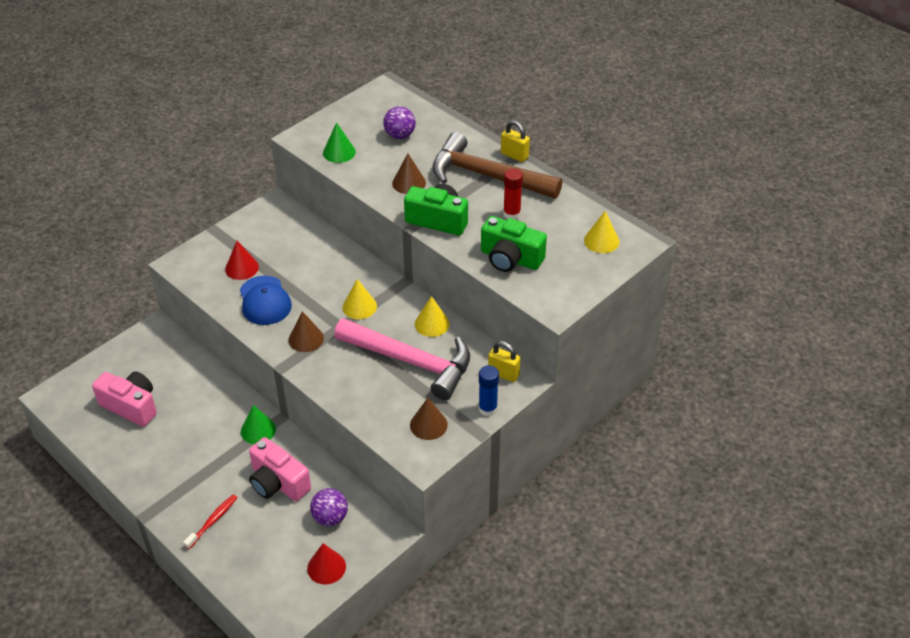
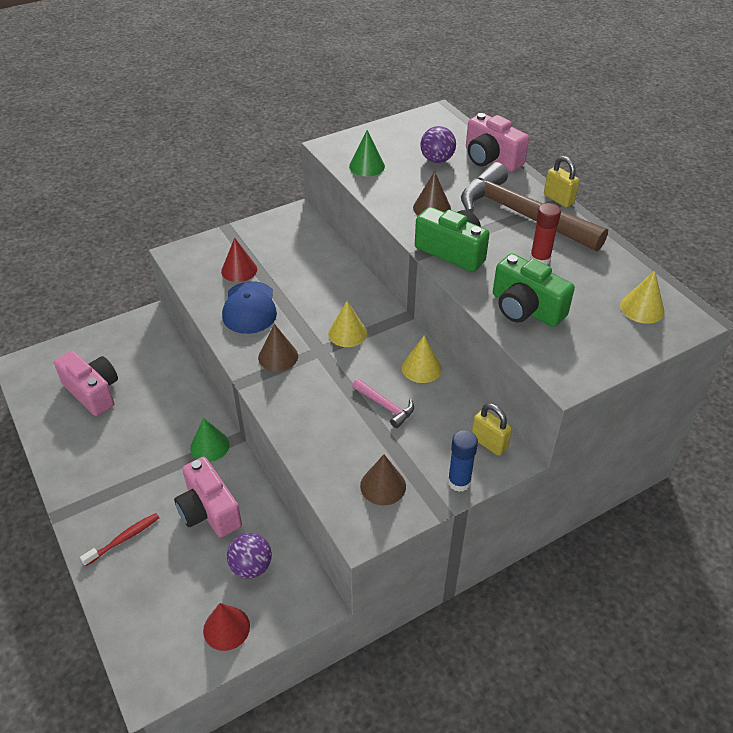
camera: 15 degrees right, 0 degrees up
pink hammer [334,318,470,400] -> pink hammer [352,379,414,428], size x0.42
none -> pink camera [466,113,529,172]

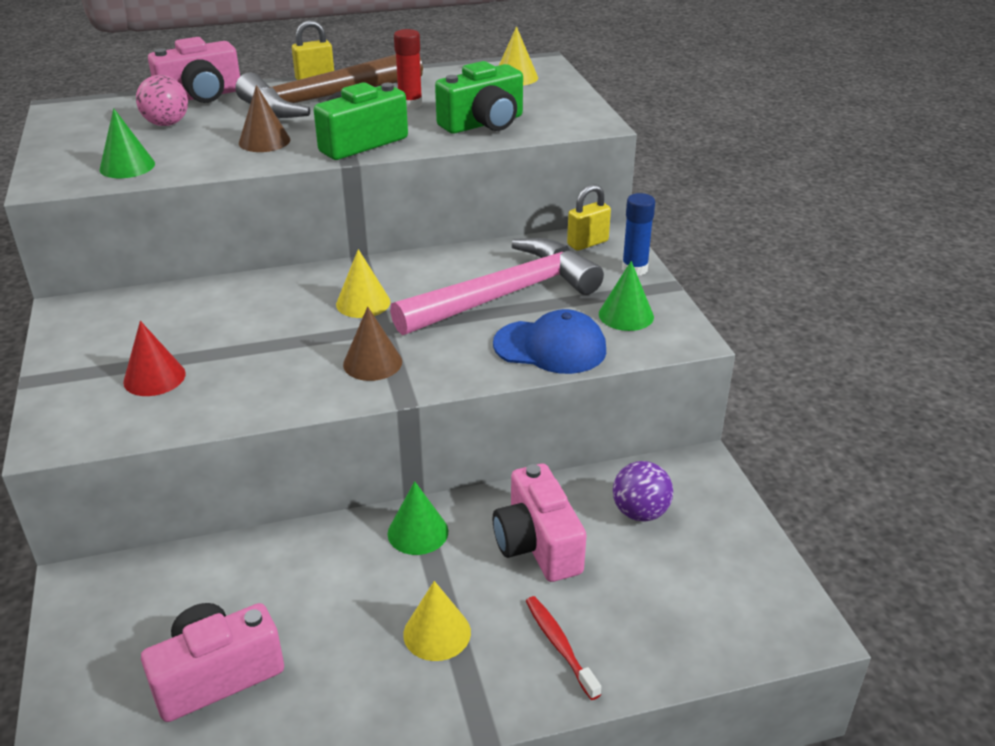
camera: 75 degrees left, 10 degrees down
pink camera [174,457,242,538] -> pink camera turned 90 degrees clockwise [493,464,587,582]
red cone [203,603,250,651] -> none
blue cap [222,281,277,334] -> blue cap moved to [493,309,606,374]
pink hammer [352,379,414,428] -> pink hammer [390,238,604,335], size x2.38
brown cone [360,454,406,505] -> green cone [599,261,654,331]
yellow cone [402,335,442,383] -> yellow cone moved to [403,581,471,661]
purple ball [420,126,456,163] -> pink ball [136,75,188,126]

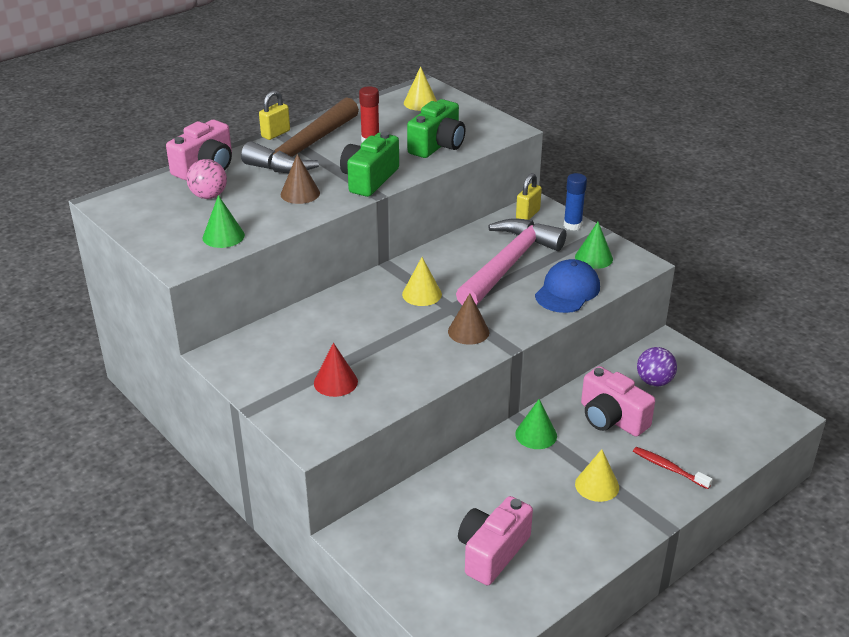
camera: 25 degrees left, 0 degrees up
blue cap [493,309,606,374] -> blue cap turned 45 degrees counterclockwise [535,259,600,313]

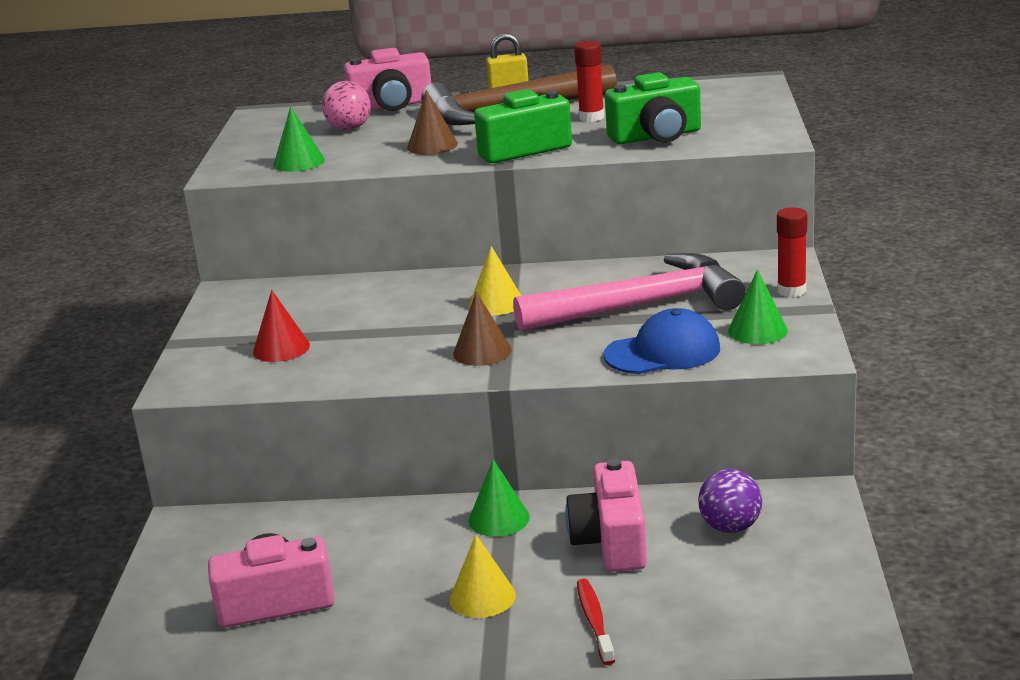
camera: 45 degrees right, 10 degrees down
yellow cone [404,67,437,111] -> none
yellow padlock [516,173,542,220] -> none
blue glue stick [564,173,587,231] -> red glue stick [777,207,807,297]

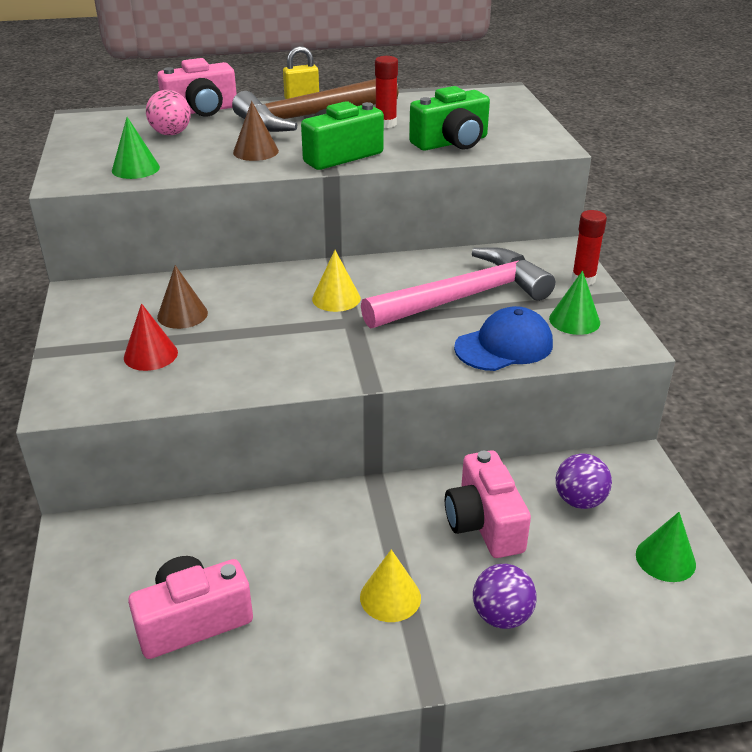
camera: 15 degrees left, 10 degrees up
brown cone [453,292,512,366] -> brown cone moved to [157,265,208,329]
green cone [468,460,530,537] -> green cone moved to [636,512,696,582]
red toothbrush [577,579,615,665] -> purple ball [473,564,537,629]

